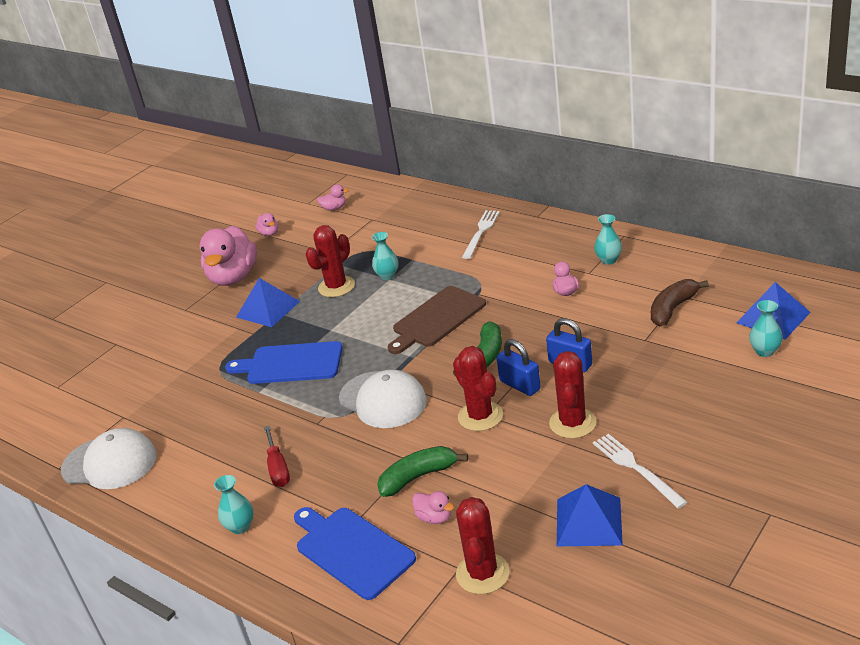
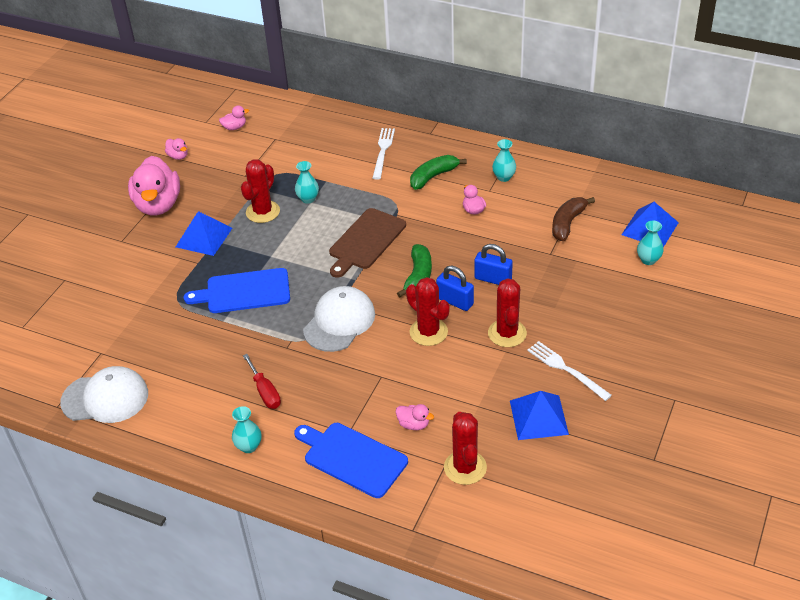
camera: 15 degrees left, 10 degrees up
white cap [339,370,427,428] -> white cap turned 90 degrees counterclockwise [303,286,375,352]
green banana [377,446,468,497] -> green banana moved to [410,155,467,190]

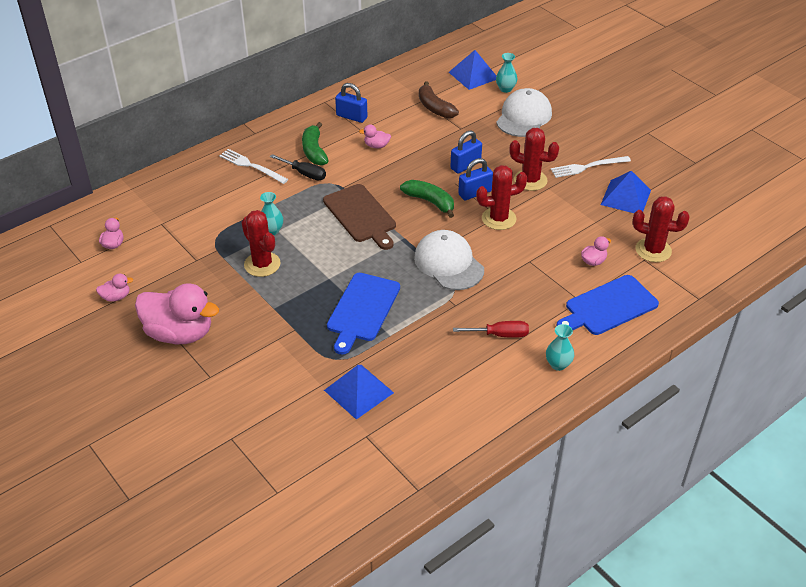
camera: 65 degrees left, 0 degrees up
white cap [60,366,148,423] -> white cap moved to [496,88,552,137]
blue pyramid [176,211,232,256] -> blue pyramid moved to [324,365,394,420]
turquoise vase [492,139,516,182] -> blue padlock [335,83,367,123]
none -> black screwdriver [270,154,326,181]

